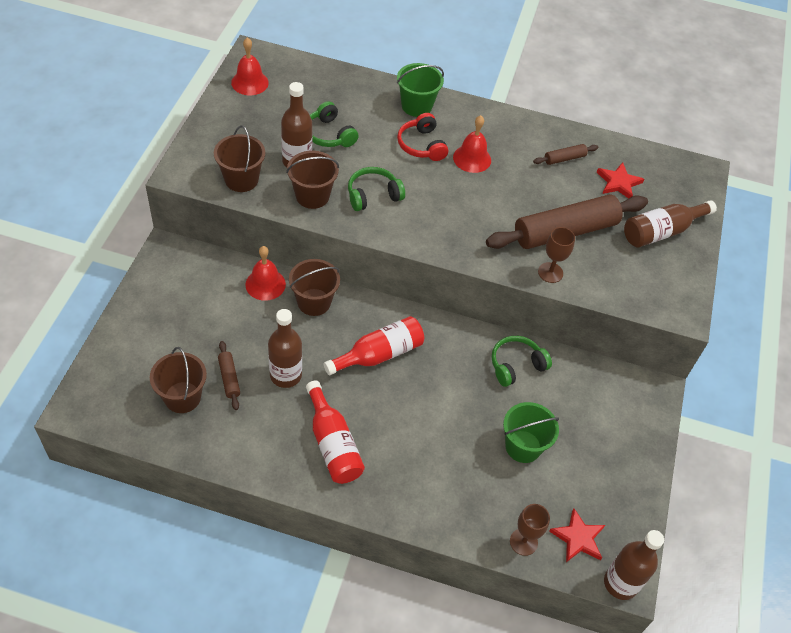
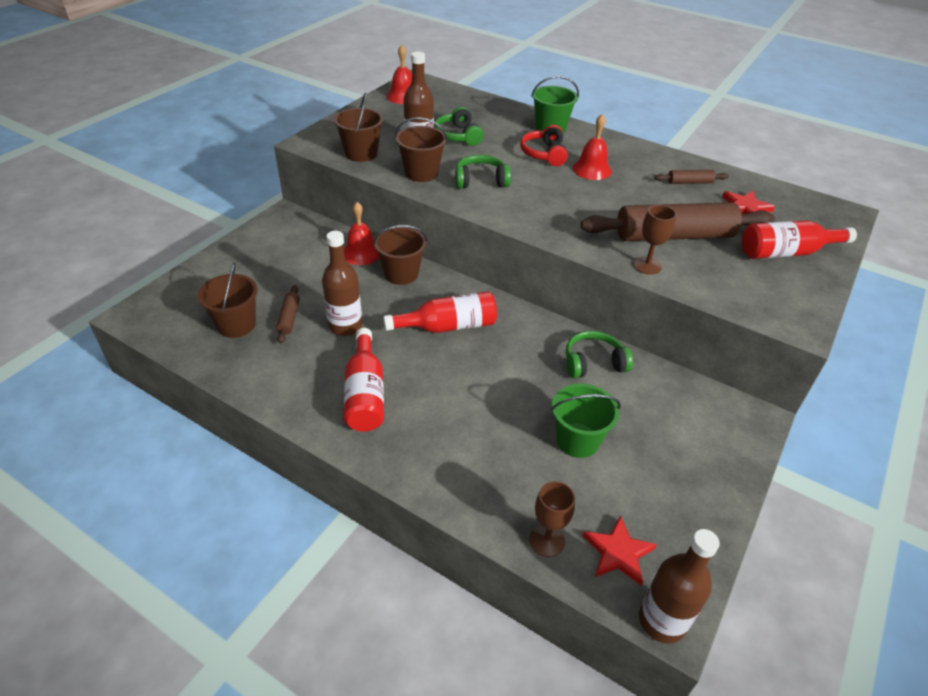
camera: 20 degrees right, 10 degrees down
brown bottle [624,200,717,248] -> red bottle [742,220,857,259]

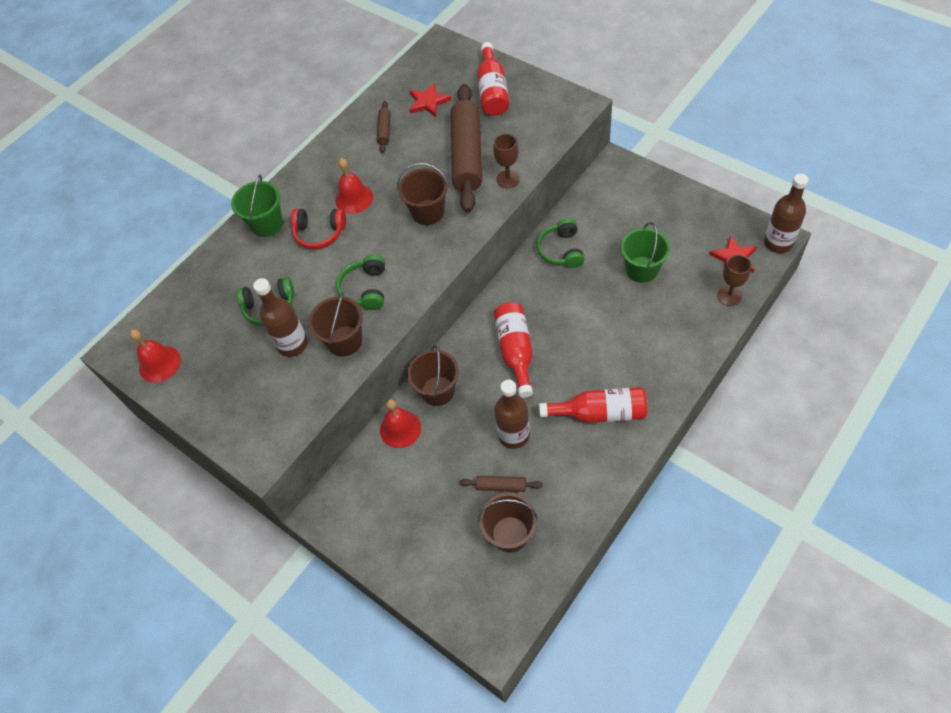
camera: 75 degrees left, 15 degrees up
brown bucket [334,93,384,162] -> brown bucket moved to [397,163,449,225]

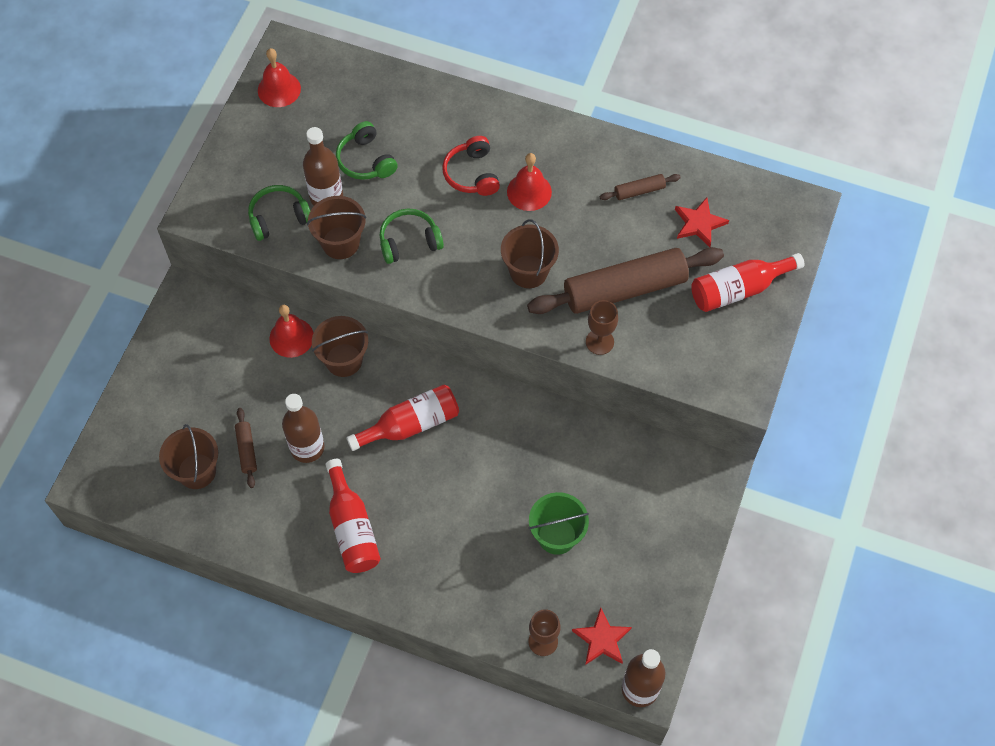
camera: 65 degrees right, 5 degrees up
green bucket [231,174,283,237] -> none
green headphones [536,218,585,268] -> green headphones moved to [248,185,310,241]

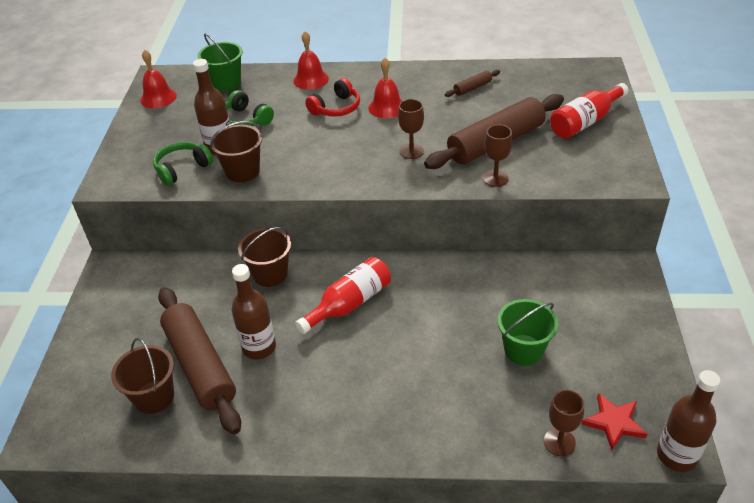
camera: 15 degrees left, 20 degrees down
brown rolling pin [235,408,257,488] -> brown rolling pin [158,287,241,435], size x2.34
red bell [269,305,314,358] -> red bell moved to [293,31,329,90]
red bottle [325,459,381,573] -> none
green headphones [379,208,444,264] -> none
red headphones [442,136,500,196] -> red headphones turned 105 degrees counterclockwise [305,78,360,117]
brown bucket [501,219,559,288] -> brown goblet [398,99,424,159]
red star [675,198,729,247] -> none
none -> green bucket [198,34,243,91]

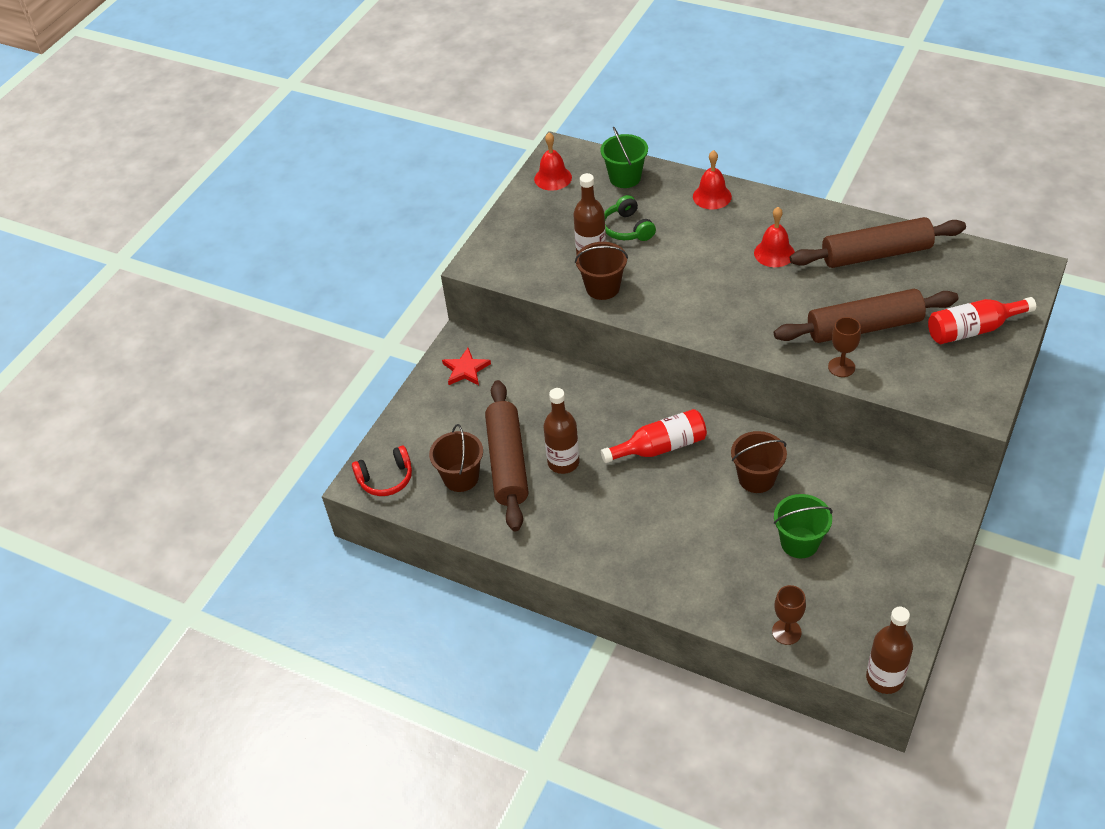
camera: 25 degrees right, 5 degrees up
green headphones [153,142,213,186] -> none
brown bucket [238,227,291,287] -> brown bucket moved to [731,431,787,493]
red headphones [305,78,360,117] -> red headphones moved to [352,446,412,496]
brown goblet [398,99,424,159] -> none
brown rolling pin [445,70,500,97] -> brown rolling pin [790,217,966,268], size x2.34
red star [582,393,648,450] -> red star moved to [442,348,491,385]

